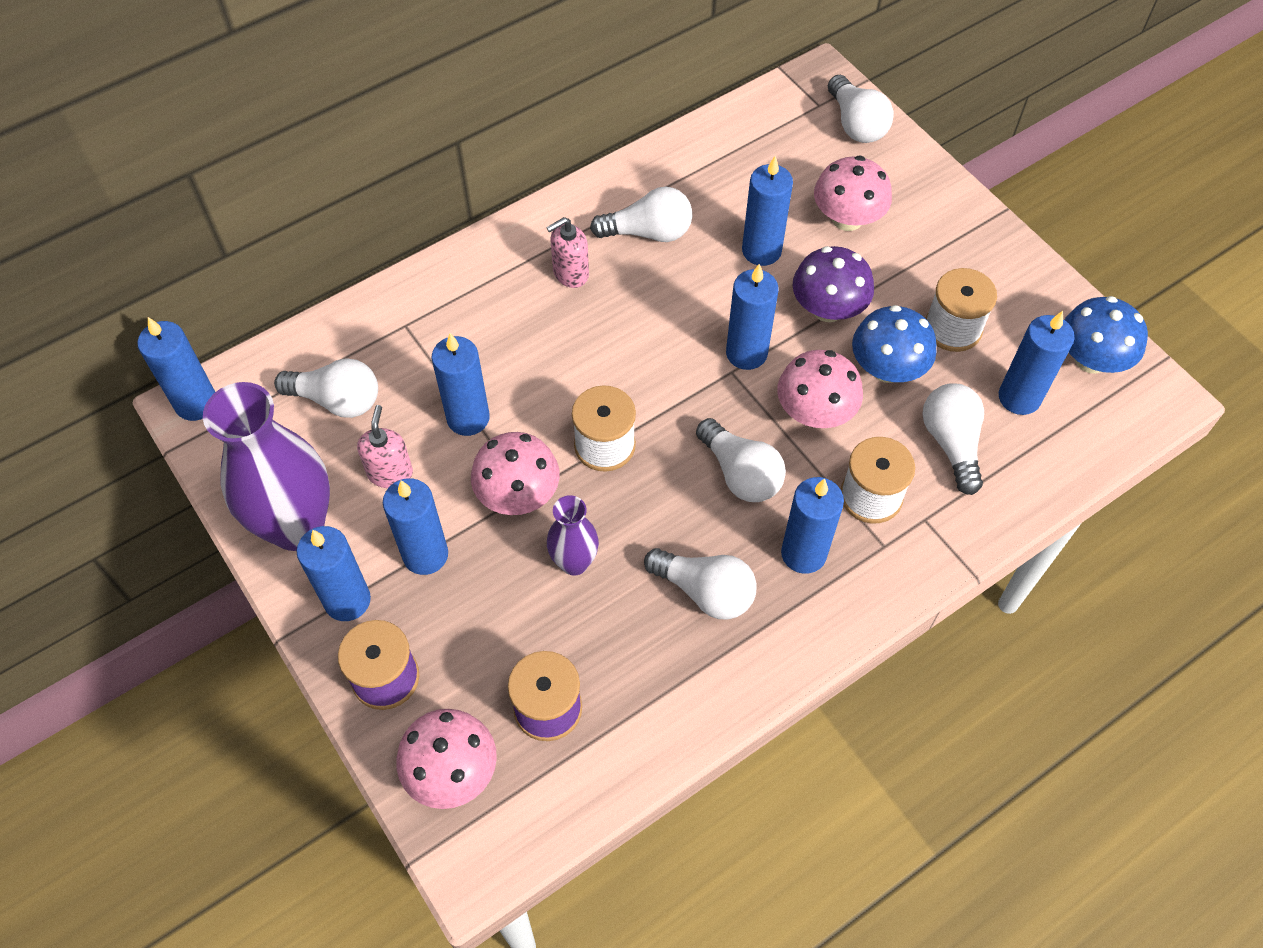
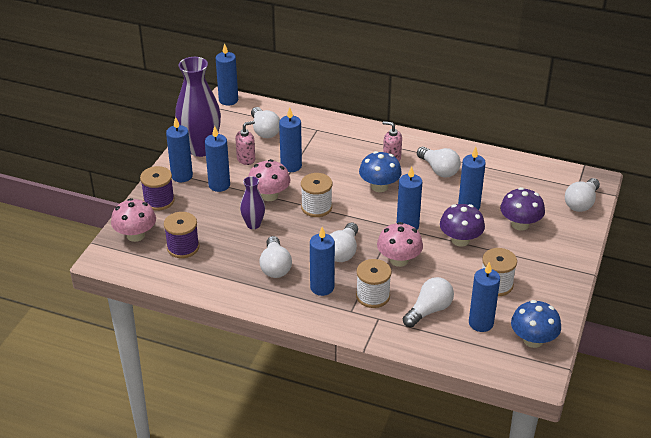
camera: 55 degrees right, 20 degrees down
pink mushroom [814,155,892,231] -> purple mushroom [500,187,545,231]
blue mushroom [852,305,937,383] -> blue mushroom moved to [359,151,402,192]

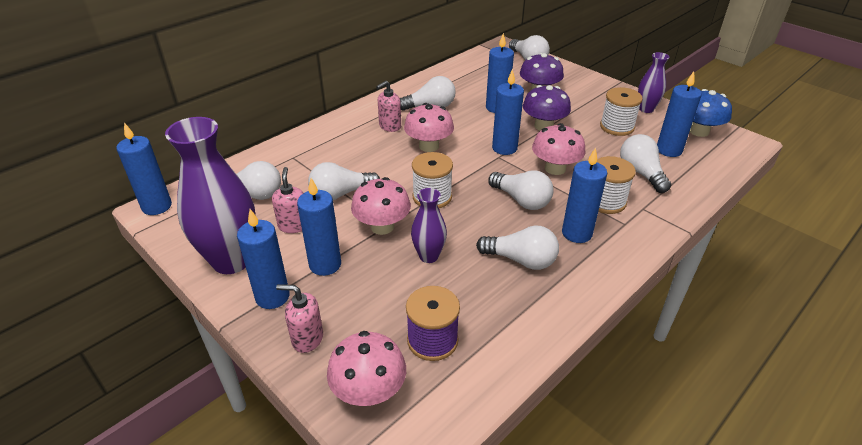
camera: 65 degrees left, 0 degrees up
purple spool [140,166,175,210] -> pink soap dispenser [276,284,323,353]
blue candle [279,108,302,172] -> white light bulb [308,162,380,200]
blue mushroom [359,151,402,192] -> pink mushroom [404,103,454,152]
none -> purple vase [638,52,669,113]

